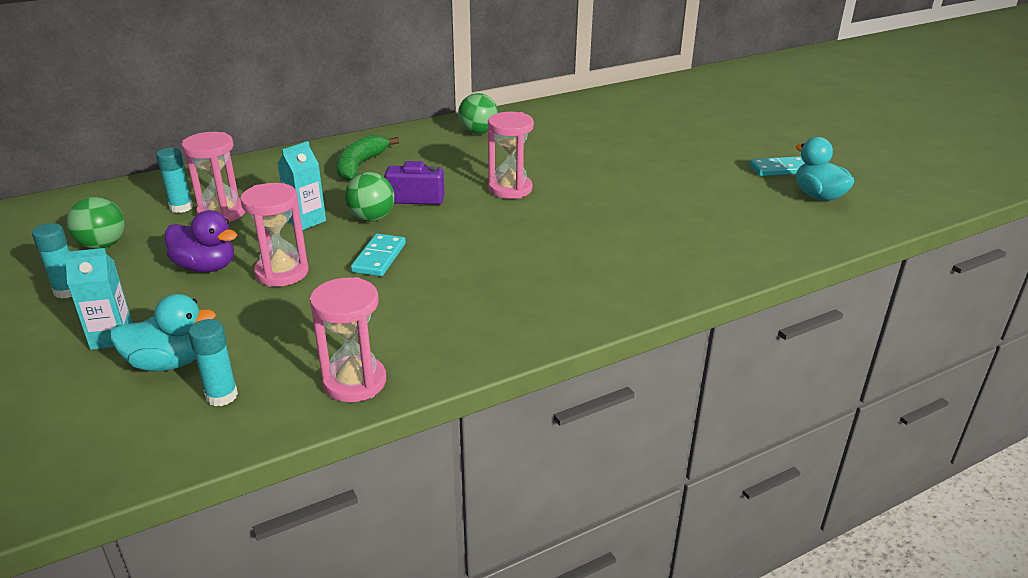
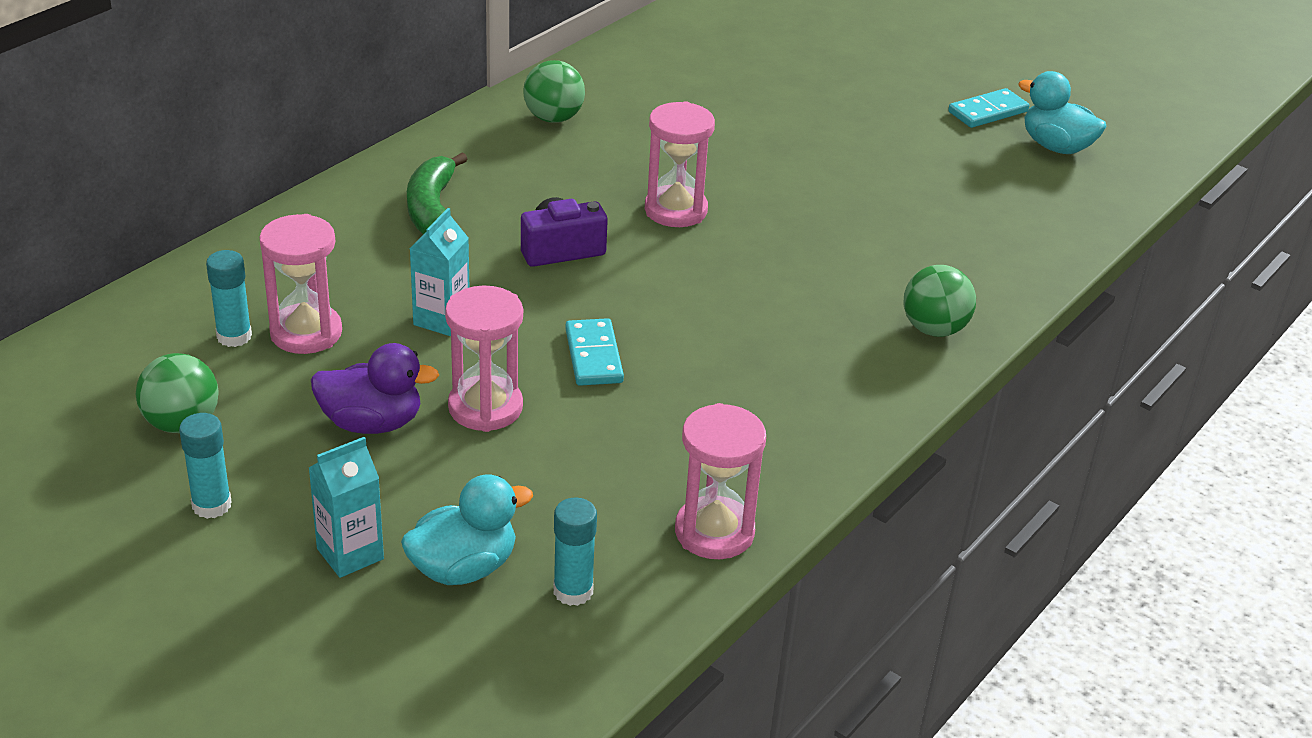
camera: 25 degrees left, 5 degrees up
green ball [345,172,394,221] -> green ball moved to [904,265,976,337]

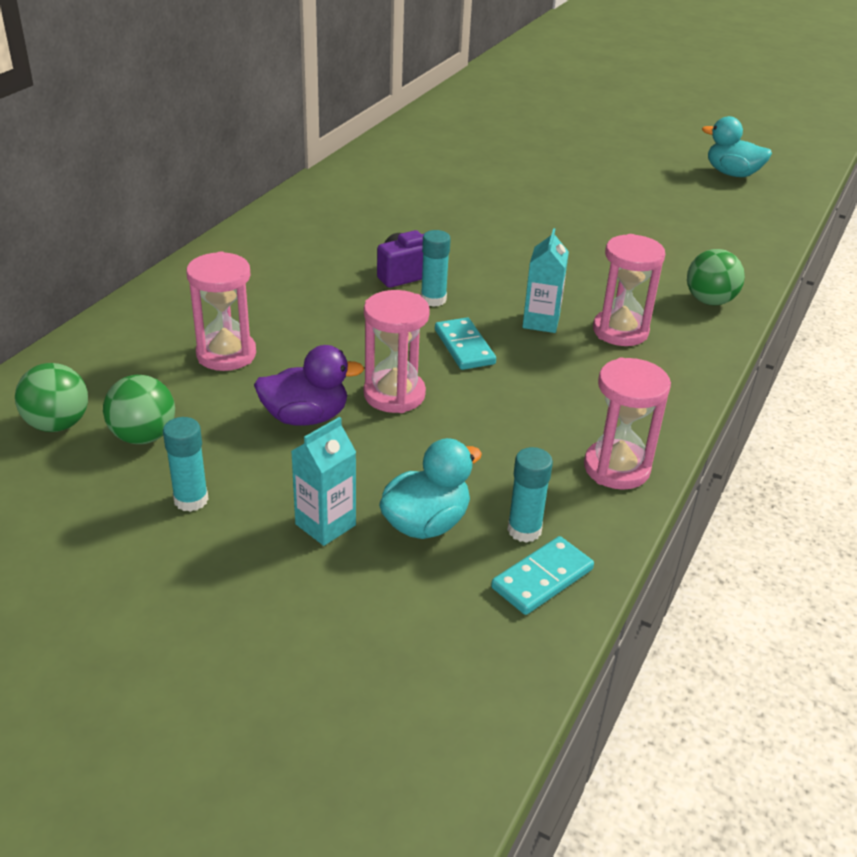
camera: 10 degrees left, 0 degrees up
turquoise glue stick [206,250,252,347] -> turquoise glue stick moved to [421,230,451,307]
green banana [407,153,467,234] -> none
turquoise carton [410,208,469,336] -> turquoise carton moved to [522,228,569,333]
green ball [523,60,585,123] -> green ball moved to [15,363,88,432]
pink hourglass [645,101,715,227] -> pink hourglass moved to [593,234,665,346]
turquoise domino [948,88,1029,128] -> turquoise domino moved to [491,536,594,615]

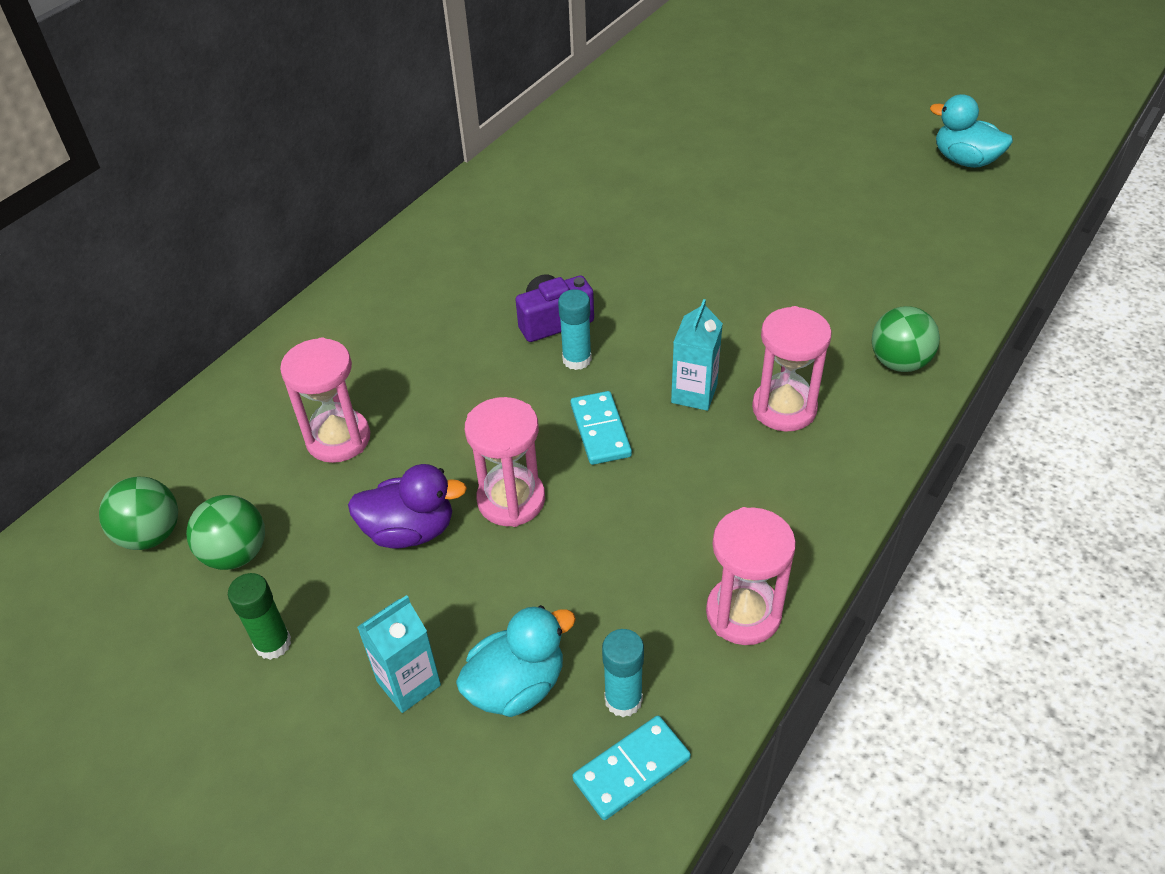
camera: 10 degrees right, 10 degrees up
turquoise glue stick [163,417,209,512] -> green glue stick [228,573,291,660]

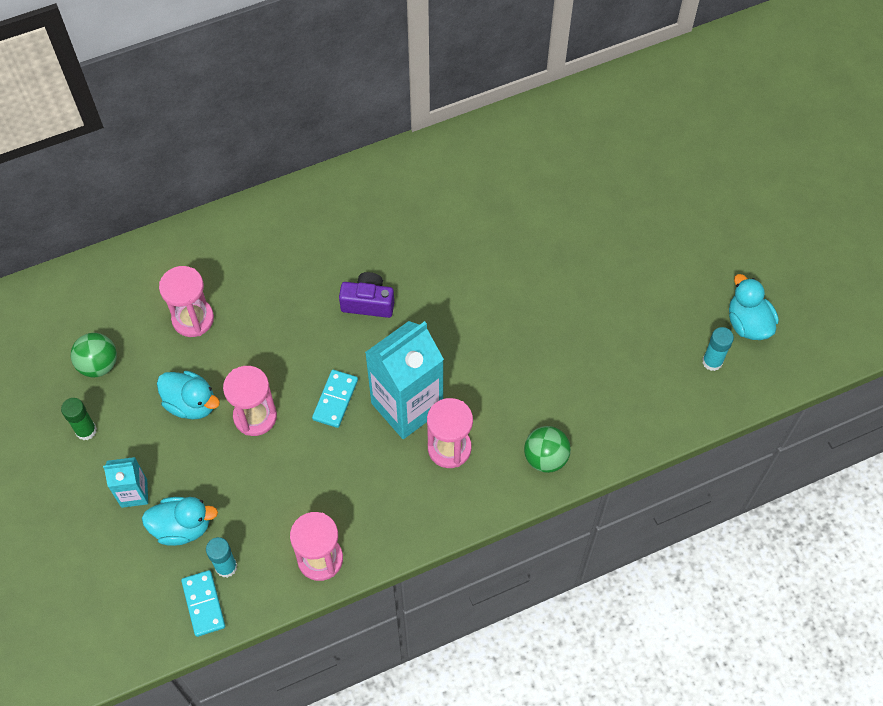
camera: 30 degrees right, 15 degrees up
green ball [99,477,178,550] -> none
purple duck [348,464,467,548] -> turquoise duck [157,371,220,419]
turquoise glue stick [558,289,592,370] -> turquoise glue stick moved to [702,327,734,371]
turquoise domino [572,716,691,820] -> turquoise domino turned 75 degrees clockwise [181,570,225,637]
turquoise carton [671,299,723,411] -> turquoise carton [365,321,444,439], size x1.98

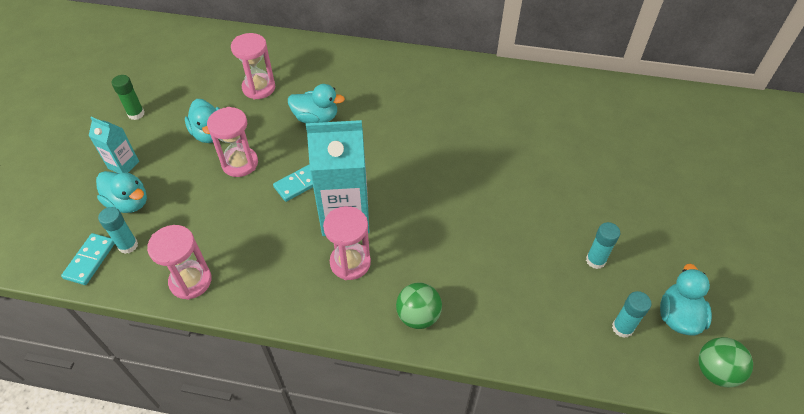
camera: 35 degrees right, 10 degrees down
green ball [71,333,117,377] -> green ball moved to [699,337,753,387]
purple camera [339,272,394,318] -> none
none -> turquoise duck [288,84,345,123]
none -> turquoise glue stick [586,222,620,269]

